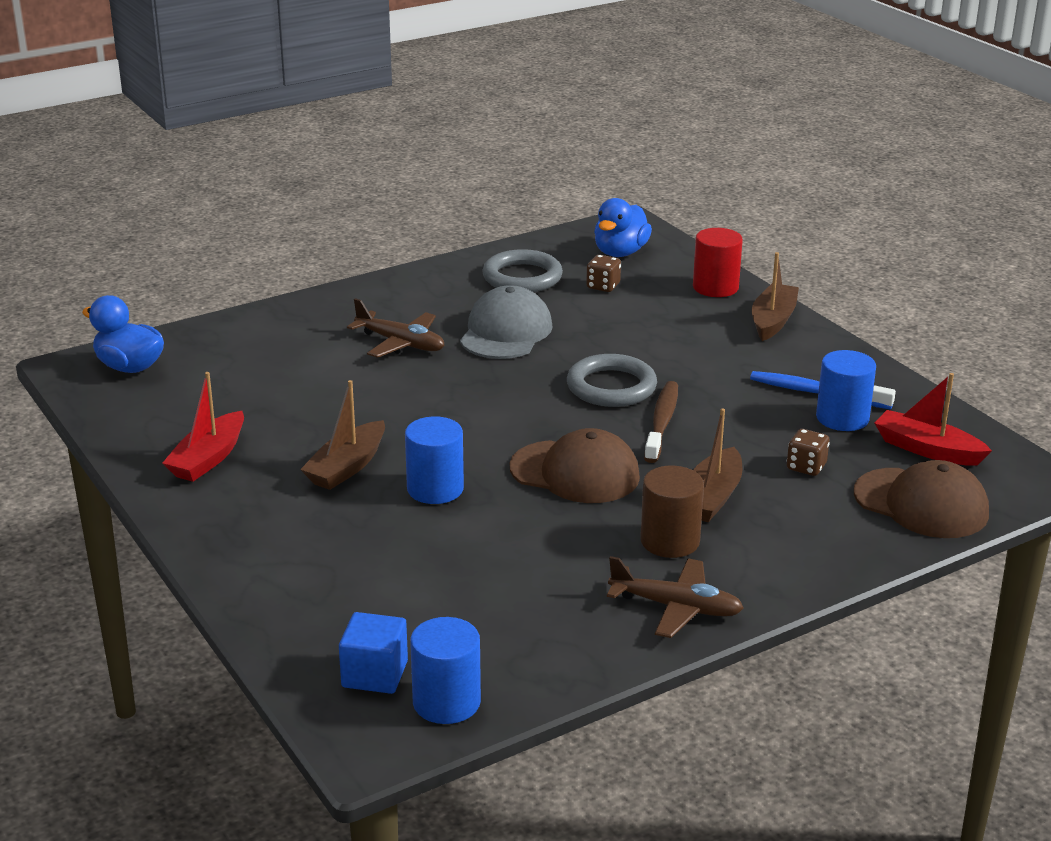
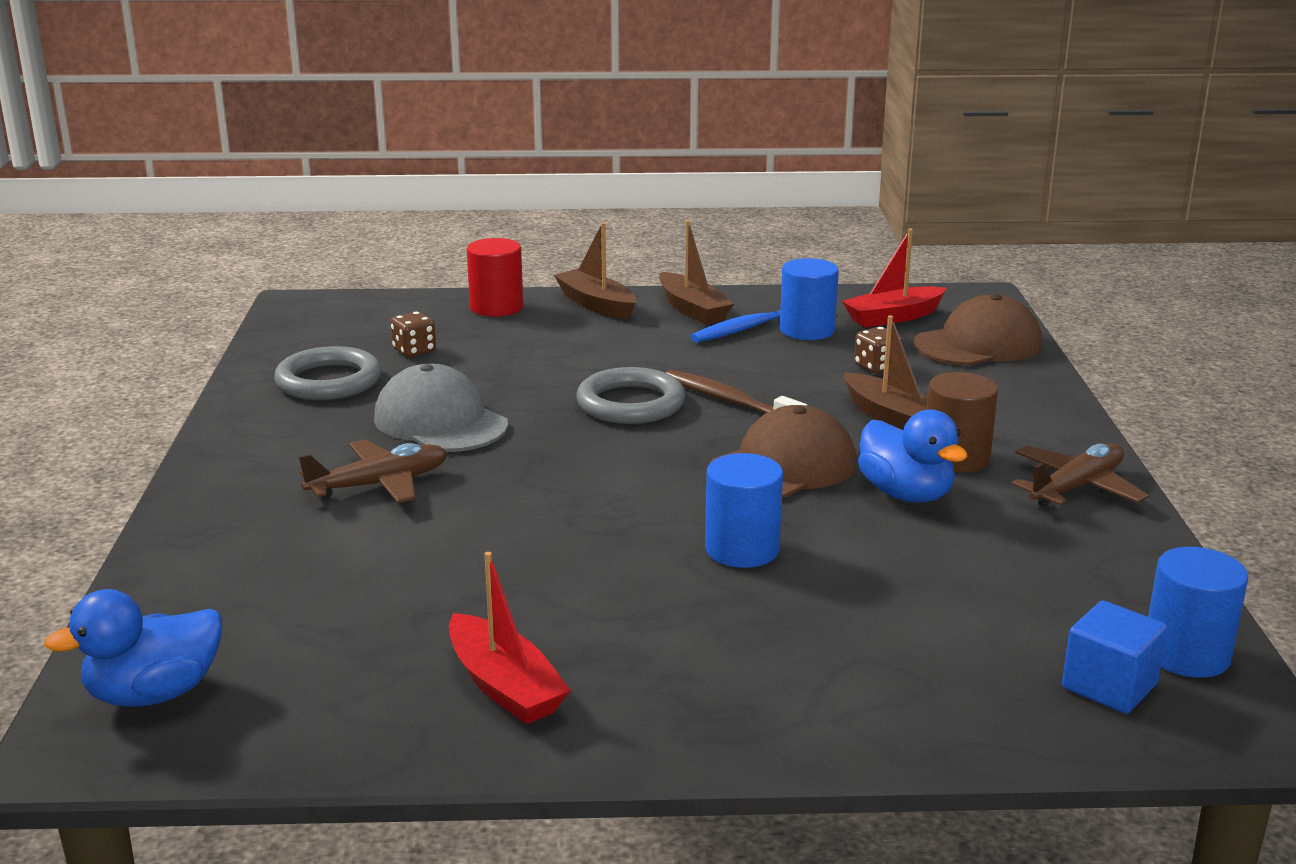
camera: 60 degrees left, 5 degrees down
brown boat [300,380,385,490] -> brown boat moved to [659,220,734,325]
blue duck [594,198,652,257] -> blue duck moved to [858,410,968,502]

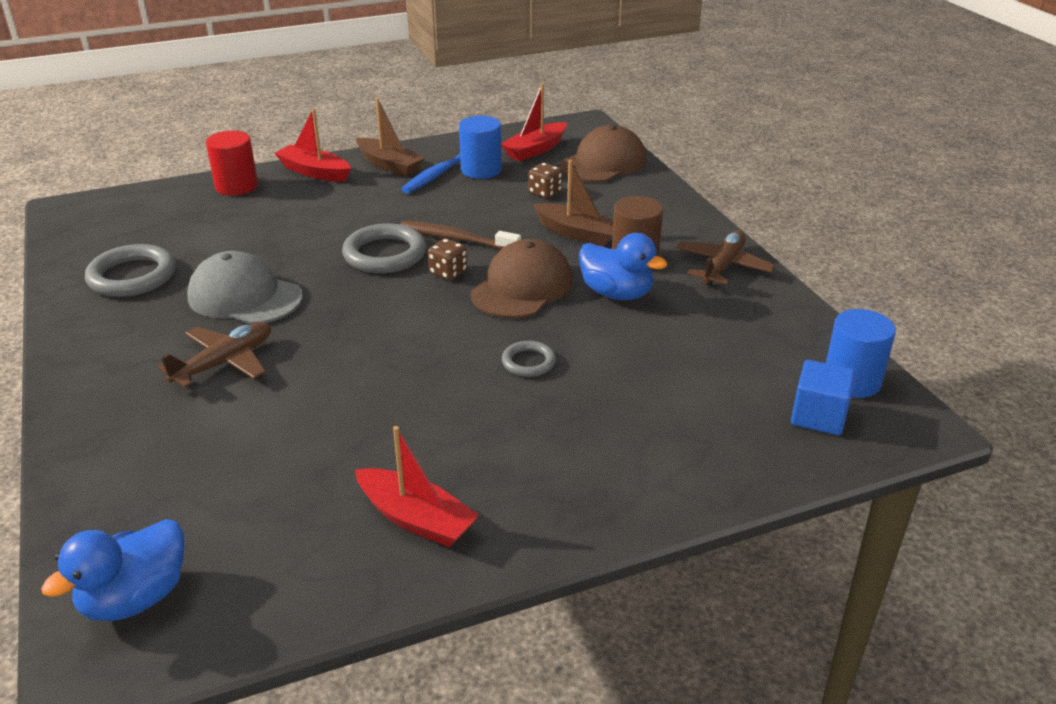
camera: 20 degrees left, 10 degrees up
brown dice [391,312,436,357] -> brown dice moved to [428,239,467,280]
brown boat [554,222,636,320] -> red boat [275,108,351,182]
blue cylinder [705,453,783,568] -> grey ring [502,341,556,377]

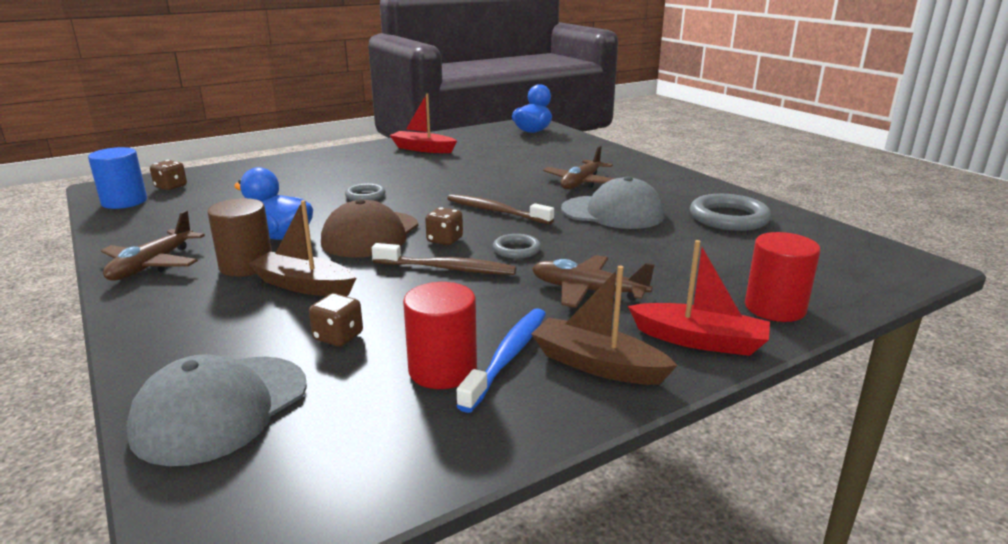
camera: 170 degrees right, 10 degrees down
grey ring [342,224,426,273] -> grey ring [493,234,541,259], size x0.56
blue cylinder [459,116,502,179] -> red cylinder [403,282,477,389]
red boat [501,83,567,161] -> none
brown cap [560,125,646,182] -> grey cap [126,354,307,466]
blue cube [791,360,855,435] -> brown dice [150,160,187,190]
none -> brown toothbrush [447,194,554,225]
none -> brown plane [532,255,655,308]

